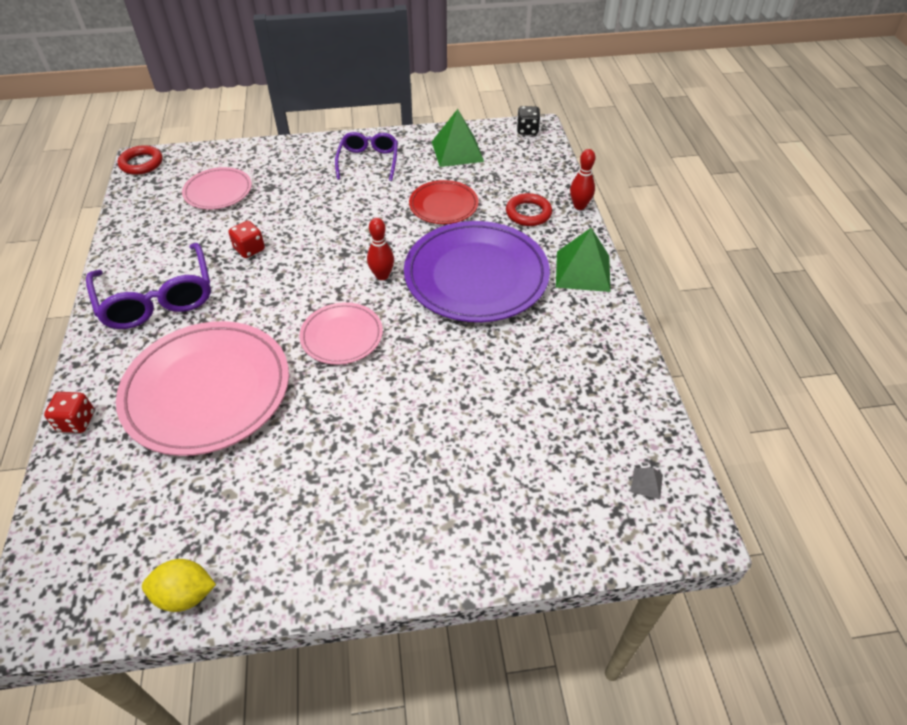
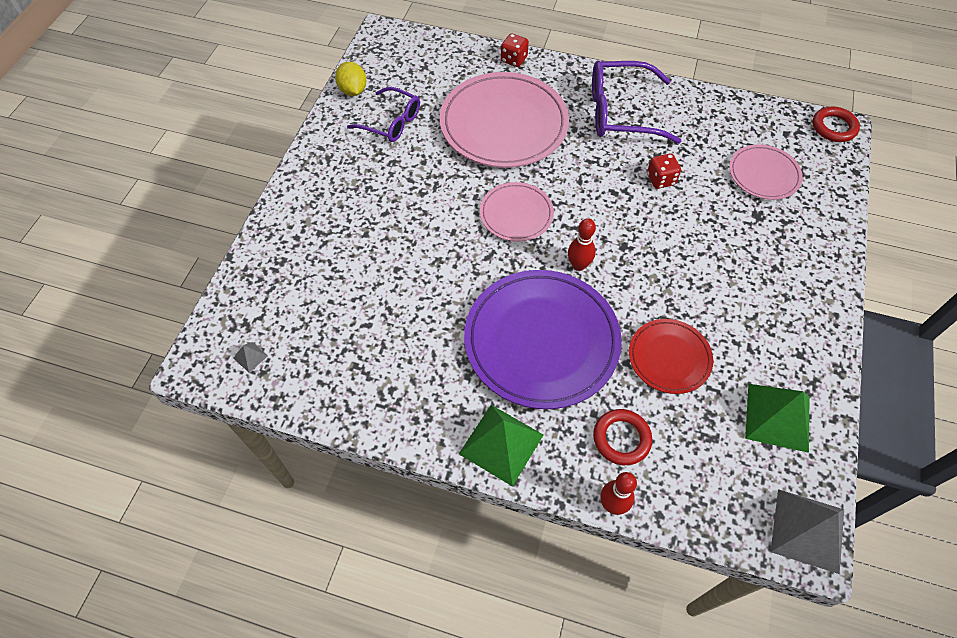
camera: 115 degrees right, 10 degrees up
yellow lemon [142,559,216,612] -> yellow lemon turned 45 degrees counterclockwise [335,62,366,96]
purple glasses [335,132,398,181] -> purple glasses moved to [347,87,420,142]
black dice [517,106,540,135] -> grey pyramid [771,489,844,574]

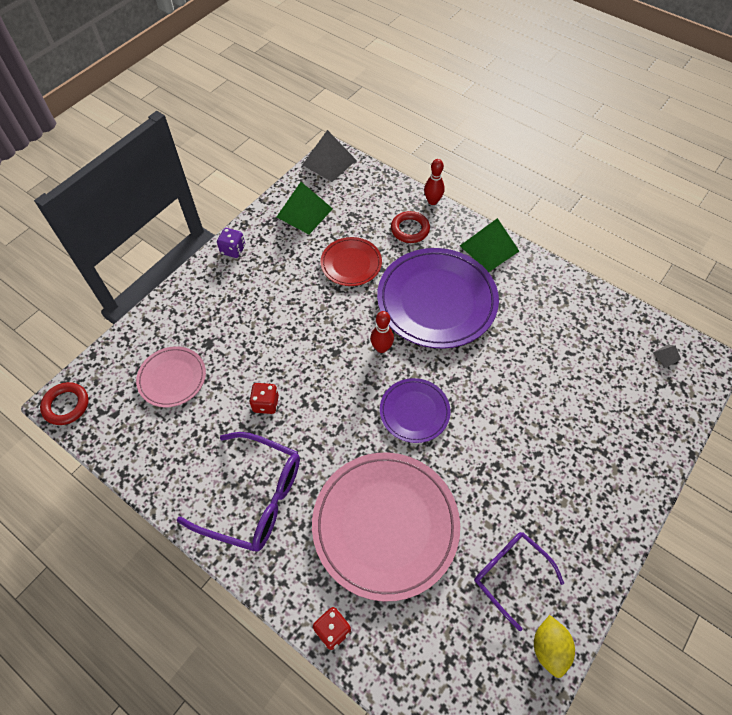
camera: 160 degrees left, 0 degrees up
pink plate [480,182,554,241] -> purple plate [380,378,450,443]
none -> purple dice [217,228,245,258]

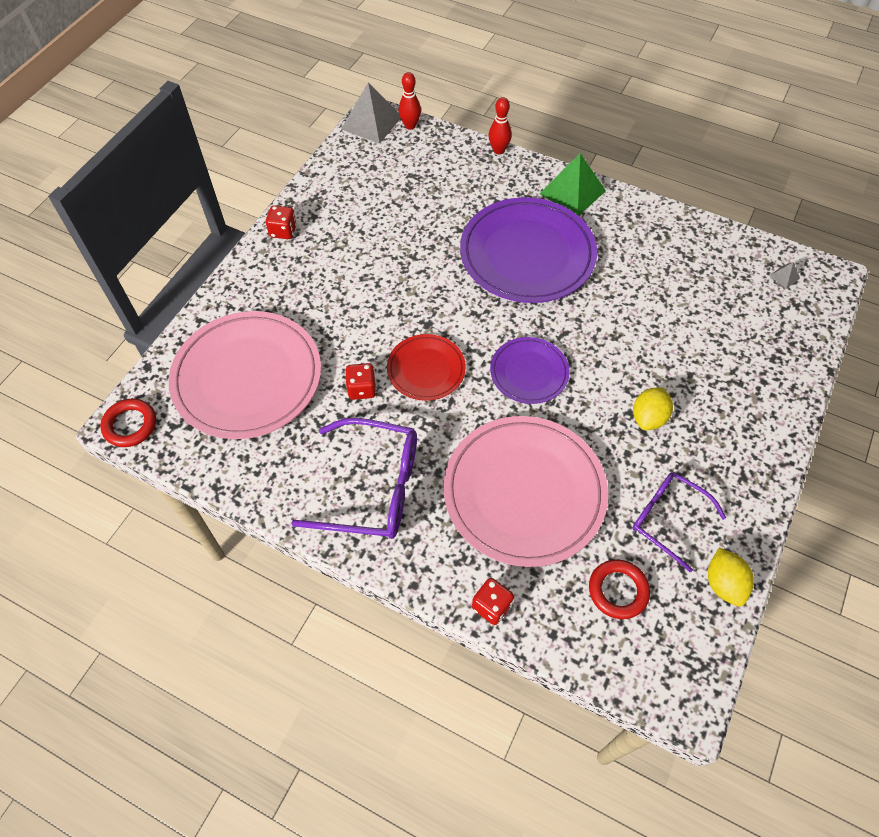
camera: 10 degrees left, 0 degrees up
pink plate [136,346,206,407] -> pink plate [169,311,321,439], size x1.89
purple dice [217,228,245,258] -> red dice [266,205,297,239]
green pyramid [277,182,333,234] -> none
red plate [321,237,382,286] -> red plate moved to [387,334,466,401]
red bowling pin [370,311,394,353] -> red bowling pin moved to [398,72,421,130]
red ring [391,211,430,243] -> red ring moved to [589,560,650,619]
none -> yellow lemon [633,387,673,430]

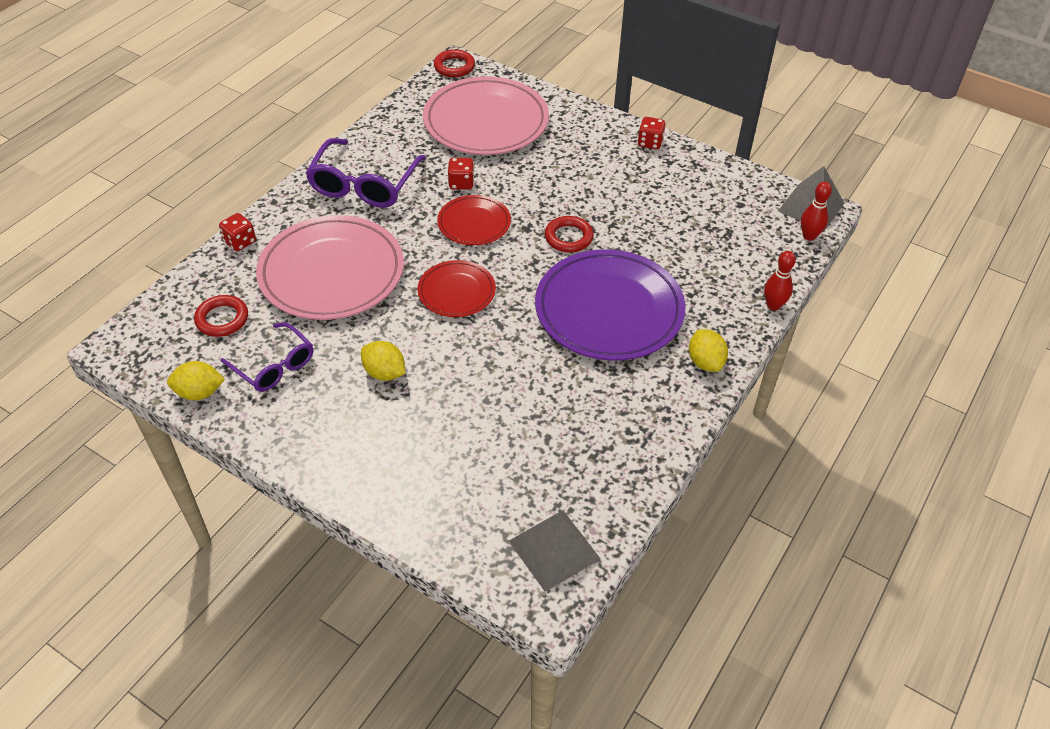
camera: 95 degrees right, 10 degrees down
purple plate [490,337,570,404] -> red plate [417,260,496,317]
green pyramid [539,153,606,216] -> yellow lemon [689,329,728,372]
purple glasses [633,472,726,572] -> purple glasses turned 90 degrees clockwise [221,322,313,392]
grey pyramid [770,262,800,289] -> grey pyramid [509,511,601,592], size x2.37
none -> red ring [545,216,594,252]

